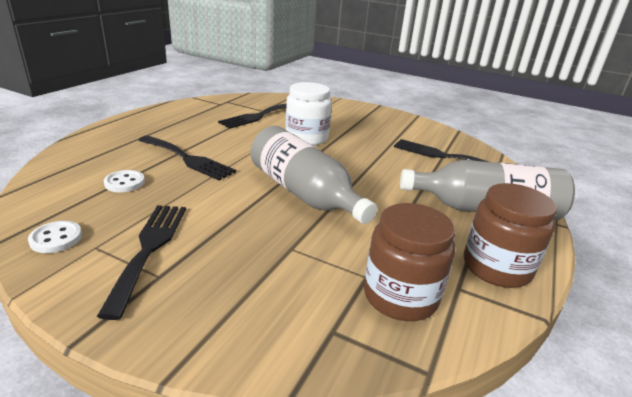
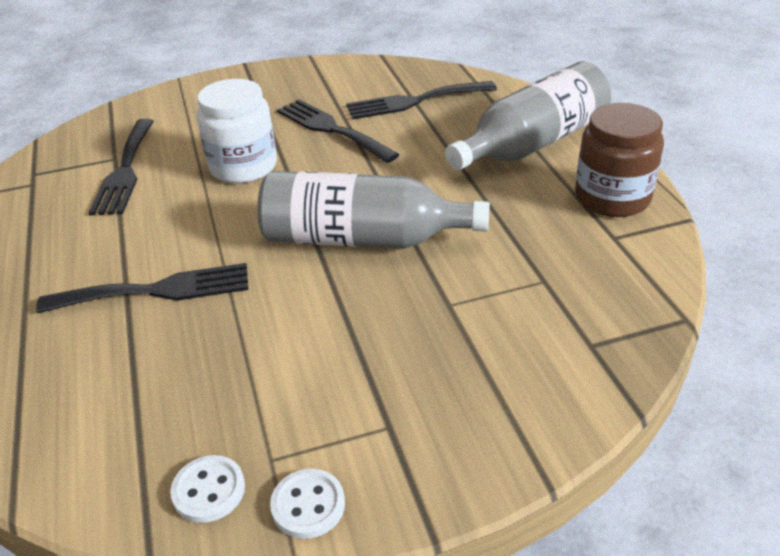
camera: 40 degrees left, 10 degrees up
black fork [97,205,186,320] -> black fork moved to [277,99,399,163]
white button [104,170,145,192] -> white button moved to [270,469,345,539]
brown jar [364,203,455,321] -> none

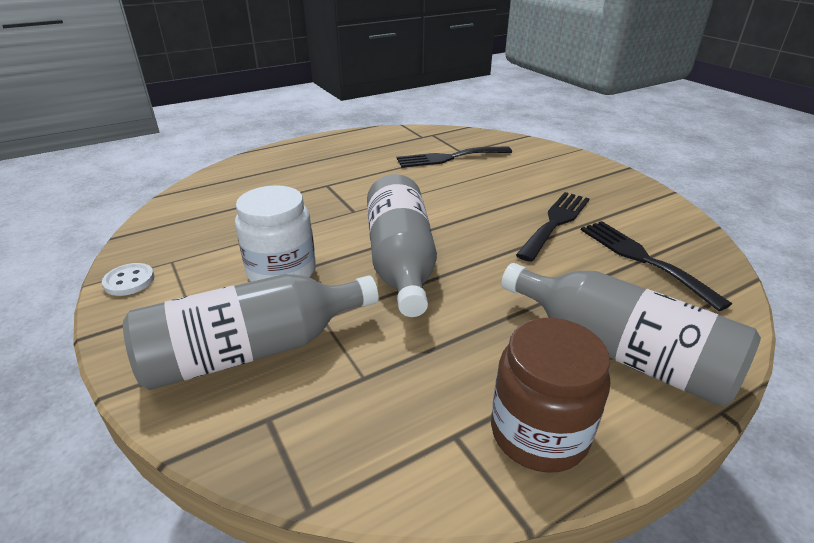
camera: 75 degrees right, 5 degrees down
black fork [36,263,248,313] -> none
white button [170,455,245,523] -> none
white jar [197,79,277,183] -> white jar moved to [235,185,316,282]
none -> grey bottle [123,274,379,390]

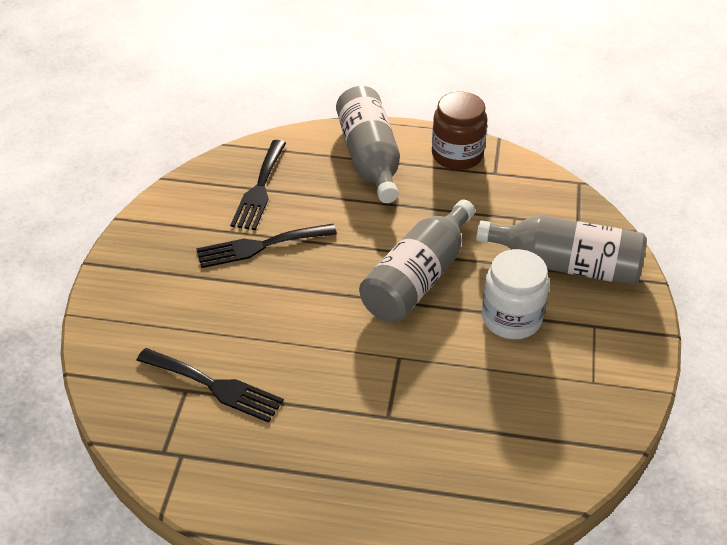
camera: 140 degrees left, 10 degrees up
white button [102,263,155,296] -> none

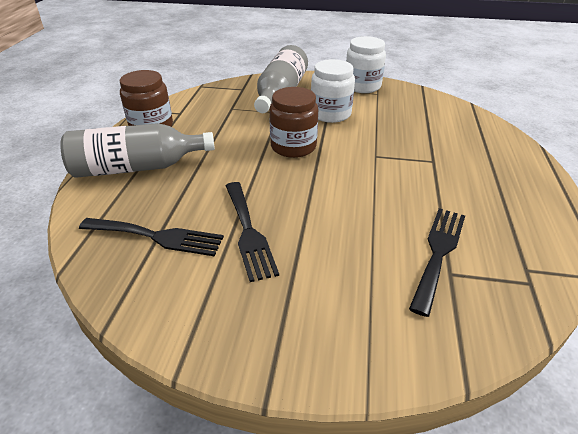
camera: 90 degrees left, 5 degrees down
grey bottle [359,200,475,322] -> brown jar [269,87,318,158]
none -> white jar [346,36,386,93]

